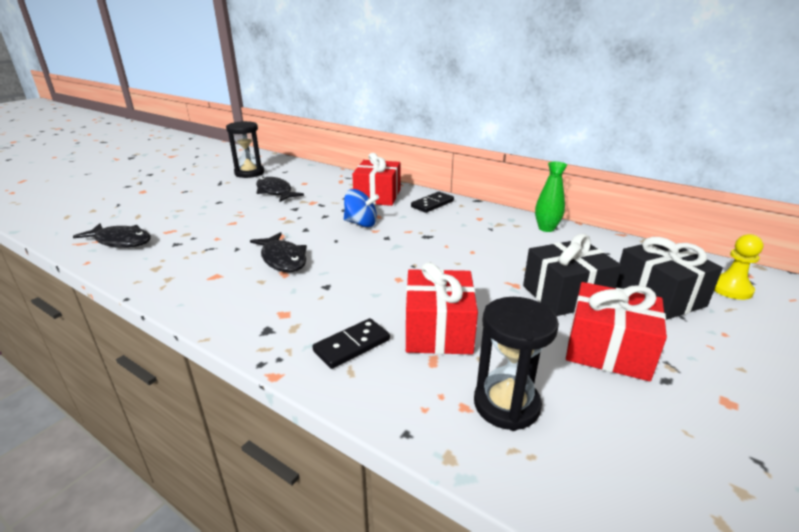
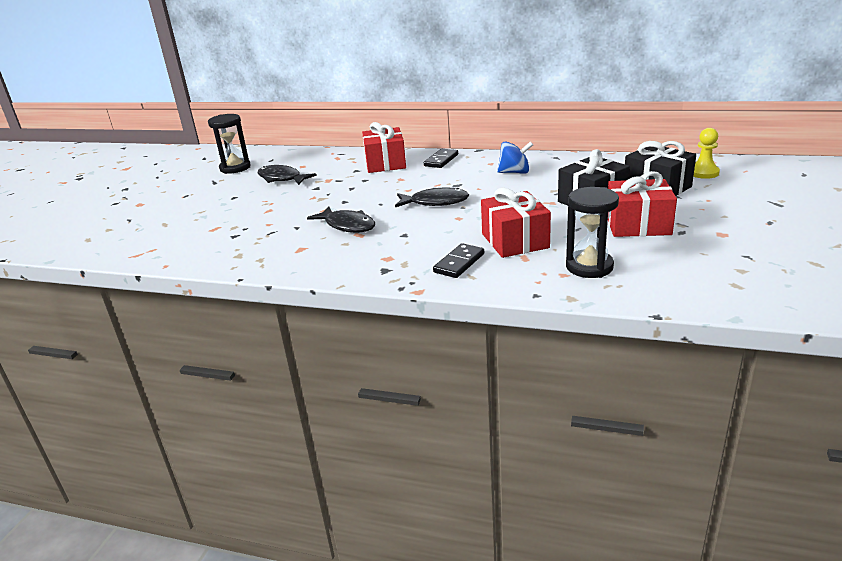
camera: 15 degrees left, 0 degrees up
black fish [73,223,151,248] -> black fish moved to [395,188,469,207]
blue spinning top [344,189,379,227] -> blue spinning top moved to [497,141,533,174]
green vase [535,162,567,232] -> none

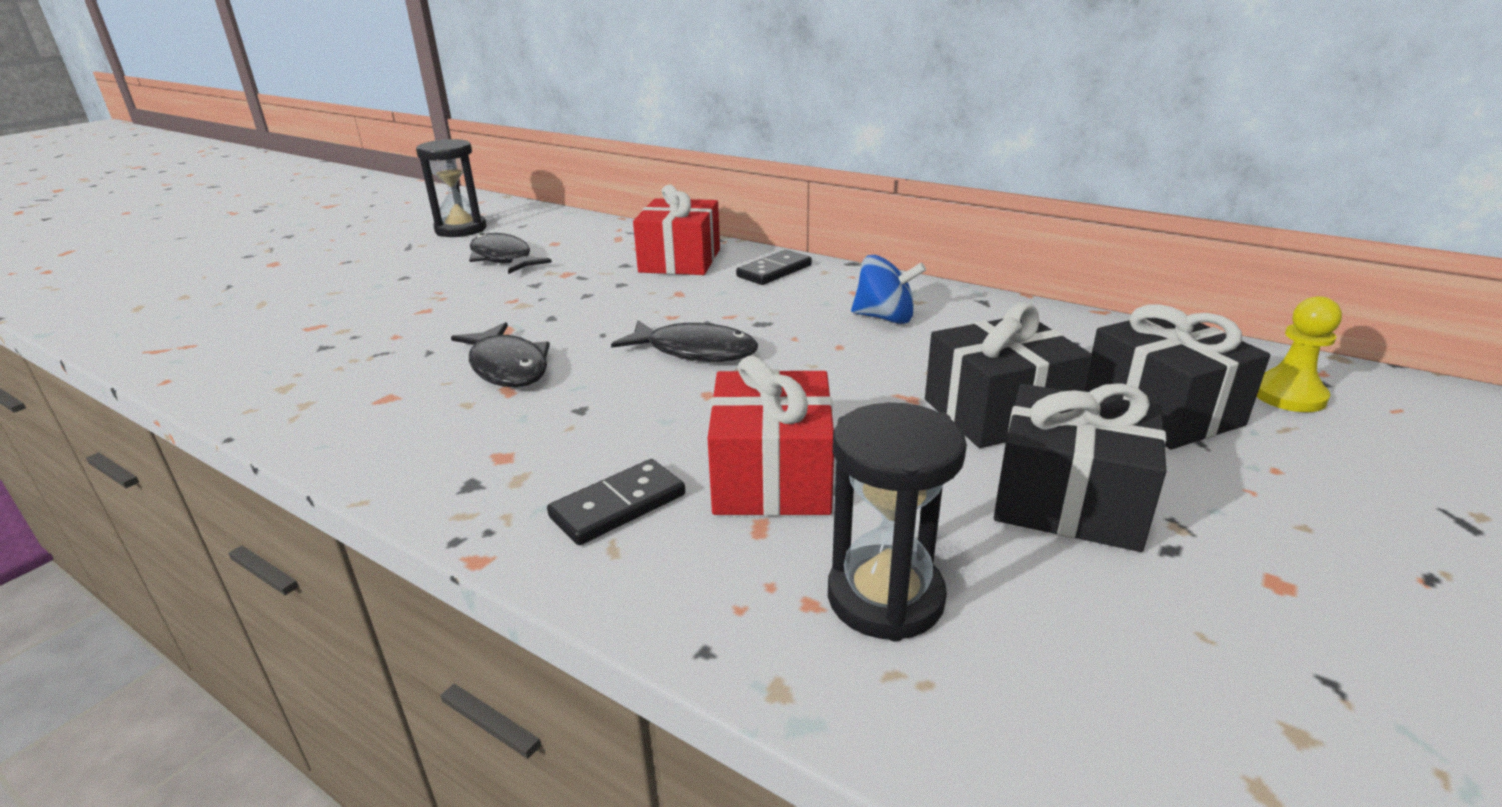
camera: 15 degrees right, 0 degrees up
red gift [608,171,677,237] -> black gift [994,383,1166,552]

